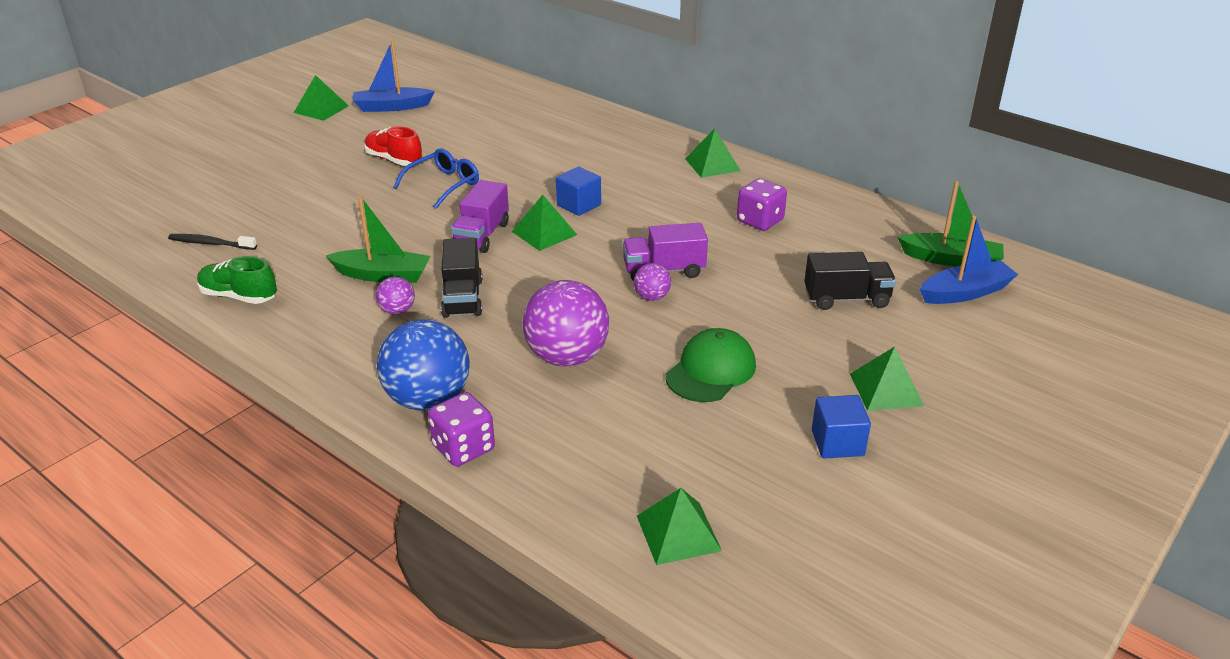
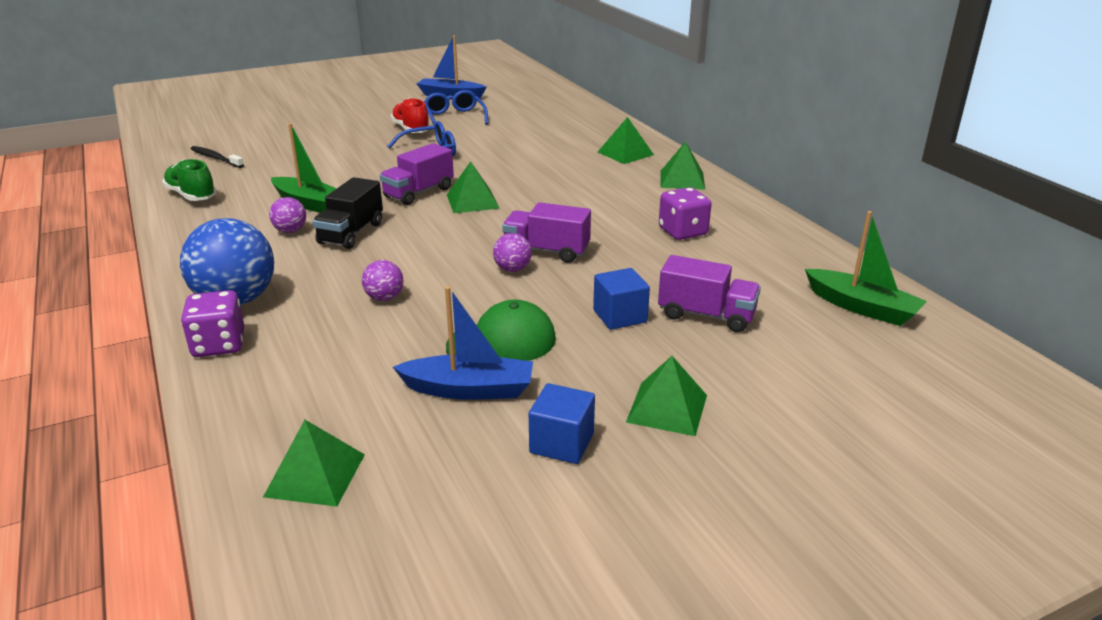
camera: 25 degrees right, 5 degrees down
green pyramid [294,75,349,121] -> green pyramid moved to [598,117,654,164]
purple ball [523,280,609,367] -> purple ball [362,260,404,301], size x0.47
blue cube [556,166,601,216] -> blue cube moved to [593,268,650,330]
black truck [804,252,896,310] -> purple truck [658,255,761,332]
blue boat [920,215,1018,304] -> blue boat moved to [393,286,533,400]
none -> blue glasses [424,90,488,125]

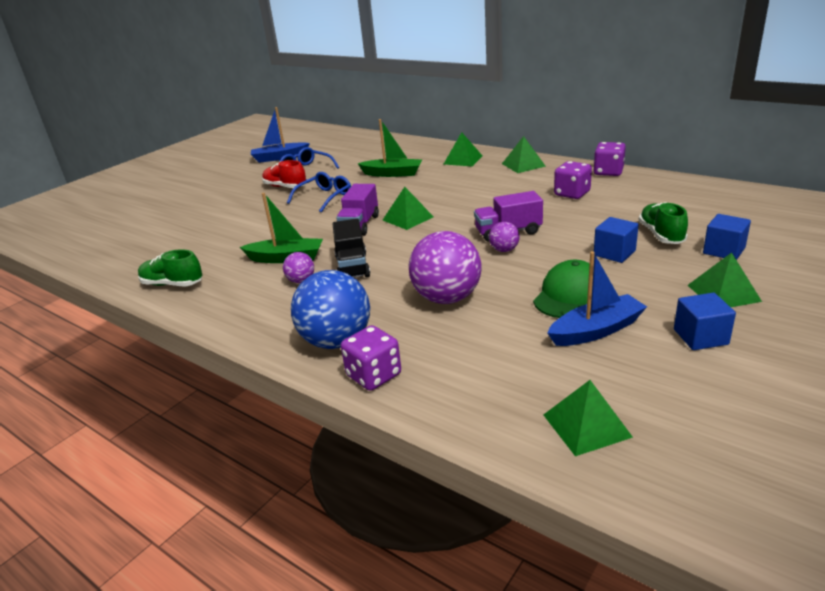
camera: 25 degrees left, 0 degrees up
black toothbrush [191,146,244,168] -> none
purple ball [362,260,404,301] -> purple ball [409,231,481,304], size x2.11
purple truck [658,255,761,332] -> green shoe [638,202,688,244]
green boat [805,211,927,326] -> green boat moved to [357,119,422,177]
none -> purple dice [593,142,626,176]
none -> blue cube [703,214,751,260]

